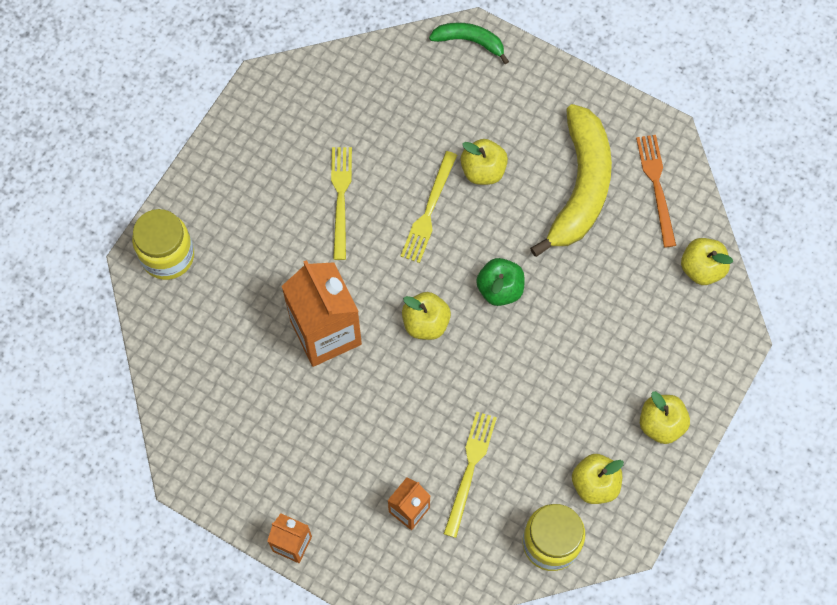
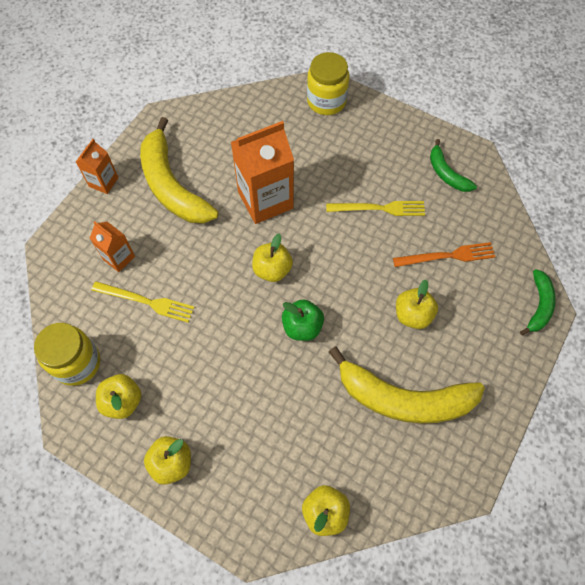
camera: 90 degrees right, 5 degrees down
yellow fork [401,151,457,263] -> none
orange fork [636,135,676,248] -> orange fork moved to [393,242,495,267]
none -> yellow banana [140,117,219,223]
none -> green banana [430,139,477,192]

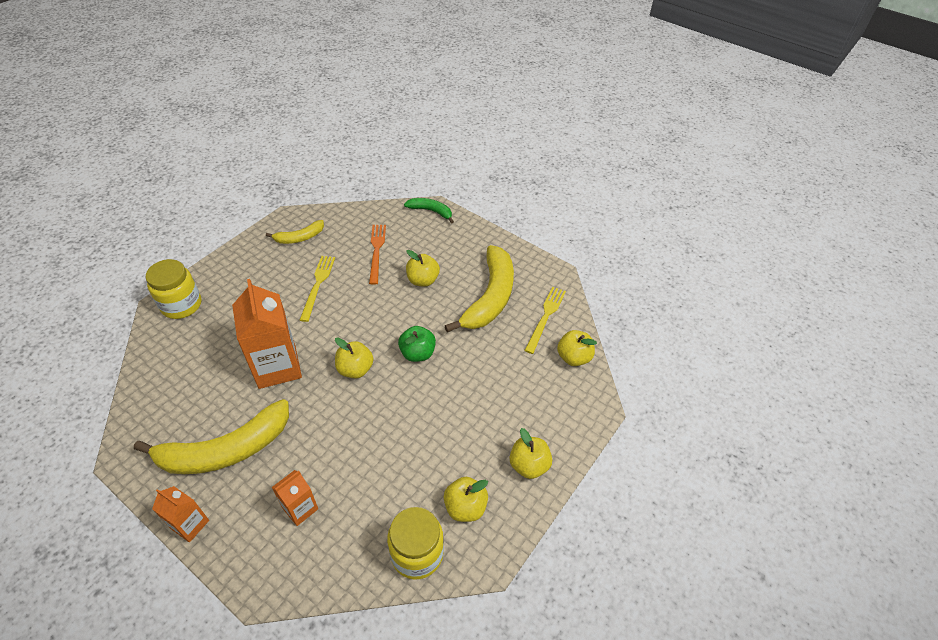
camera: 85 degrees left, 15 degrees down
yellow fork [91,281,195,323] -> yellow fork moved to [524,287,566,354]
green banana [430,139,477,192] -> yellow banana [266,220,324,244]

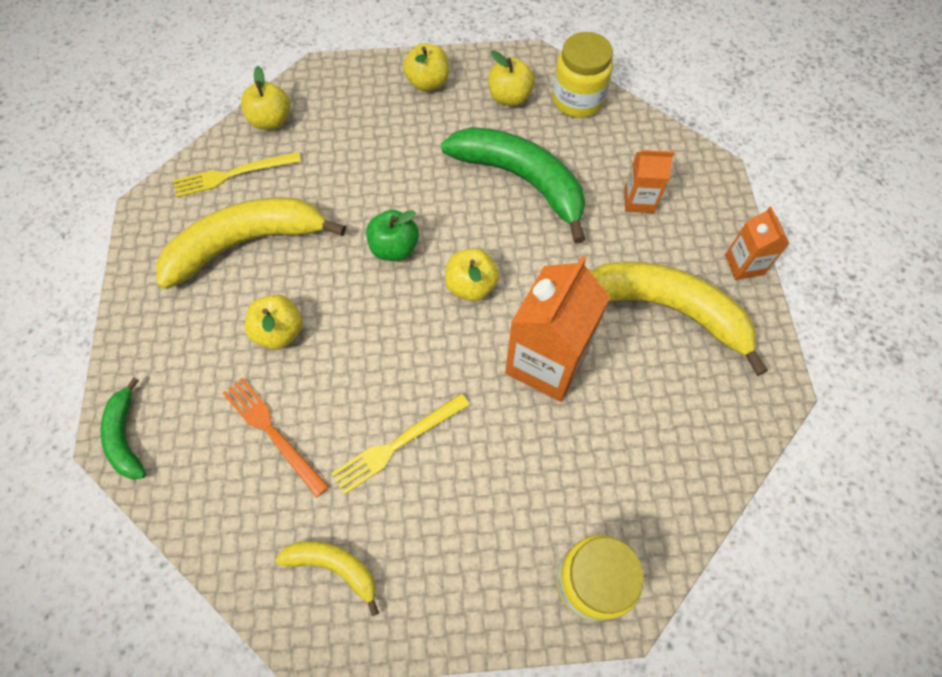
camera: 130 degrees left, 15 degrees up
orange fork [369,225,386,285] -> orange fork turned 90 degrees clockwise [223,378,329,498]
none -> green banana [441,127,586,243]

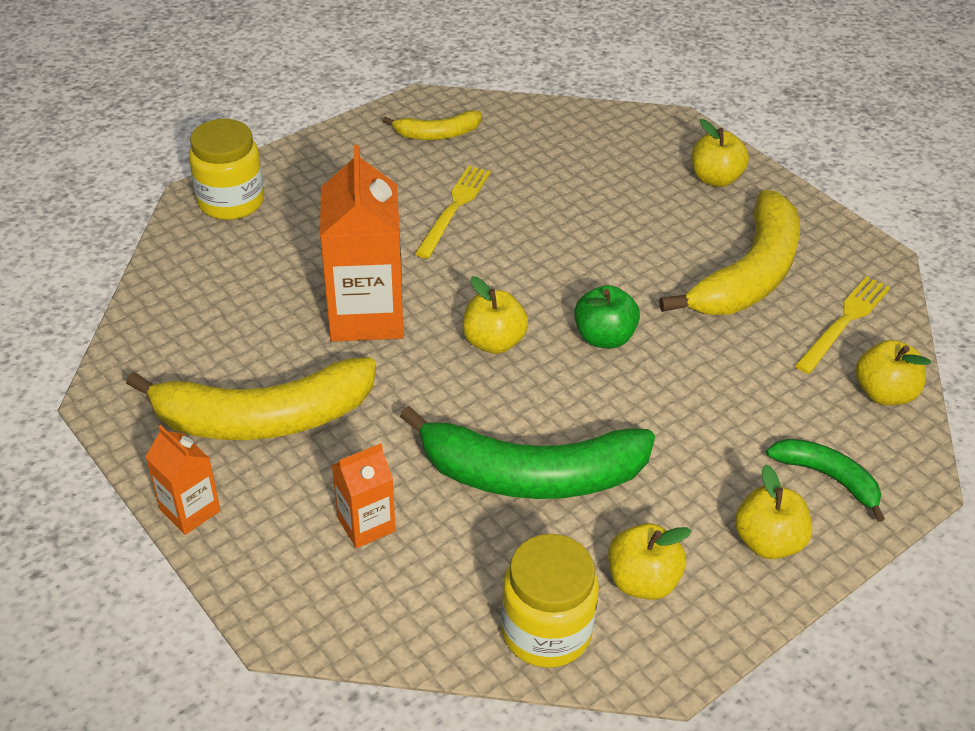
camera: 145 degrees right, 20 degrees down
green banana [100,377,146,480] -> green banana moved to [766,439,885,522]
orange fork [223,378,329,498] -> none
yellow apple [245,295,303,349] -> yellow apple moved to [692,119,749,187]

